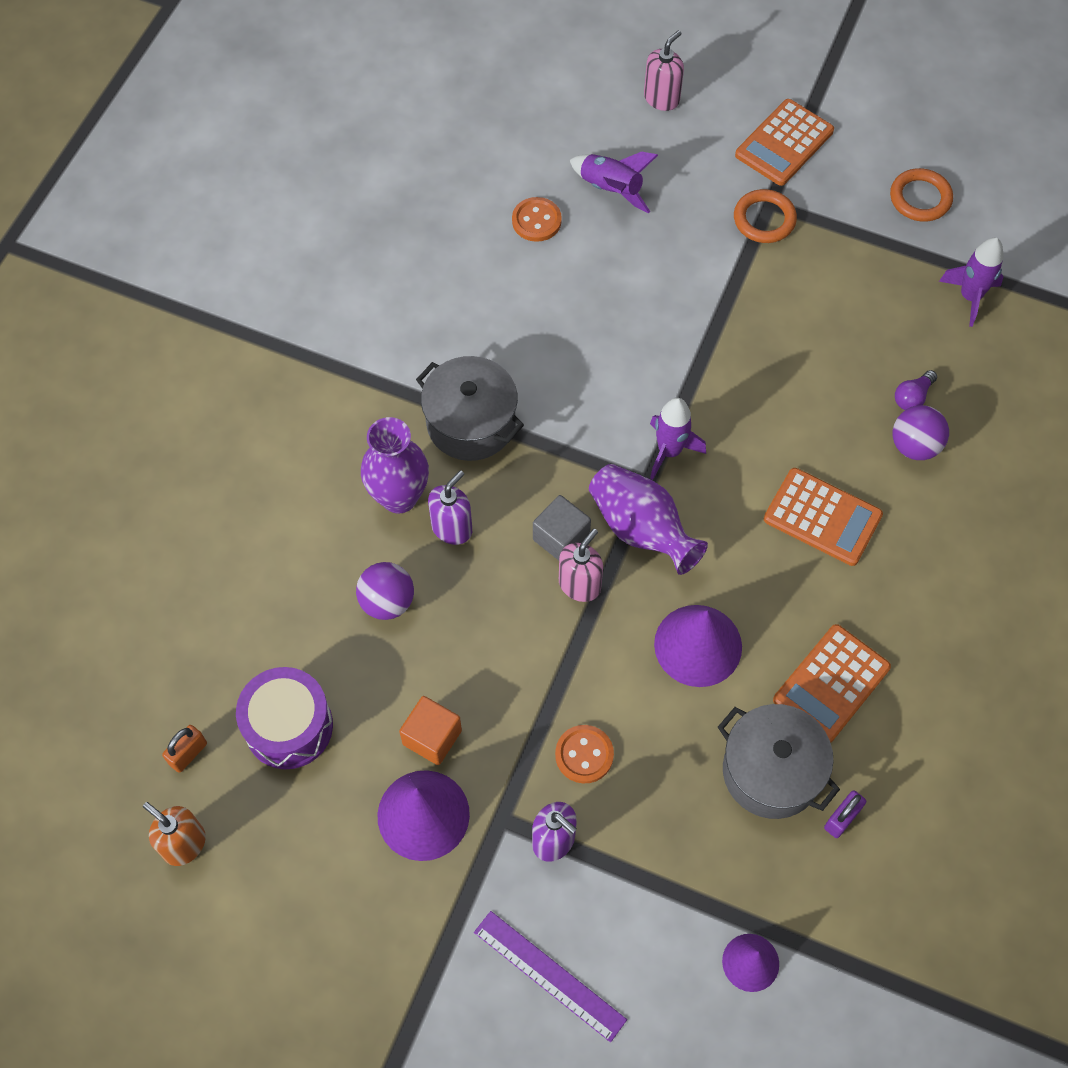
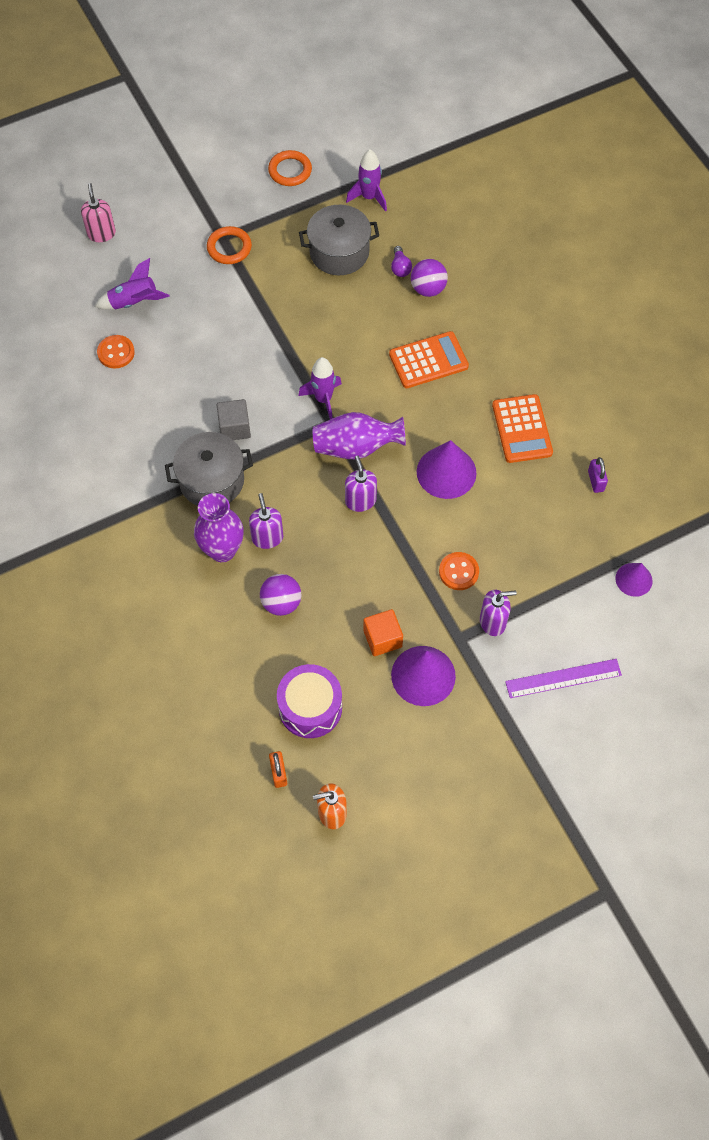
camera: 50 degrees left, 0 degrees up
grey cube [533,495,591,560] -> grey cube moved to [217,399,251,440]
pink soap dispenser [559,529,603,602] -> purple soap dispenser [345,456,377,512]
grey pot [718,704,840,819] -> grey pot moved to [299,205,379,275]
orange calculator [735,99,834,186] -> none

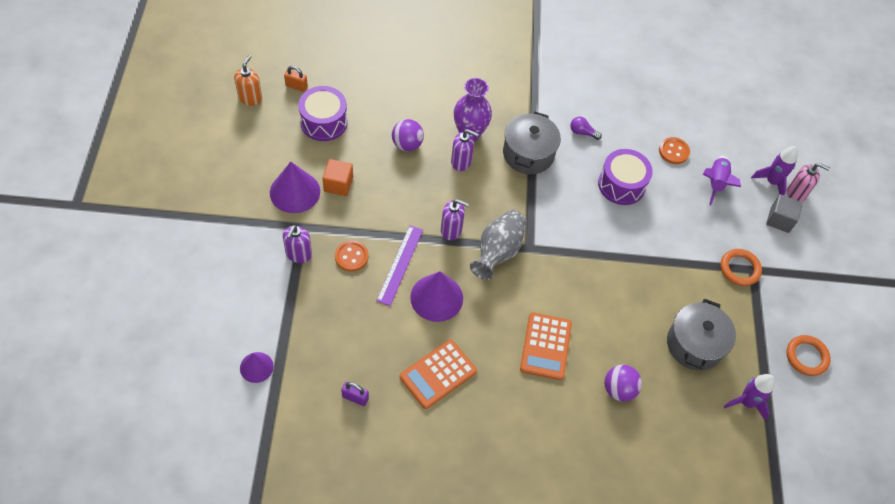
camera: 115 degrees right, 5 degrees down
grey cube [217,399,251,440] -> grey cube moved to [766,194,803,233]
purple rocket [298,357,342,419] -> purple rocket moved to [751,146,798,195]
purple vase [313,412,406,459] -> grey vase [470,210,526,280]
purple light bulb [391,246,412,277] -> purple light bulb moved to [570,117,602,140]
orange calculator [492,394,553,463] -> orange calculator turned 60 degrees counterclockwise [400,340,477,409]
purple ruler [505,659,622,698] -> purple ruler moved to [376,225,423,306]
none -> purple drum [598,149,653,205]

